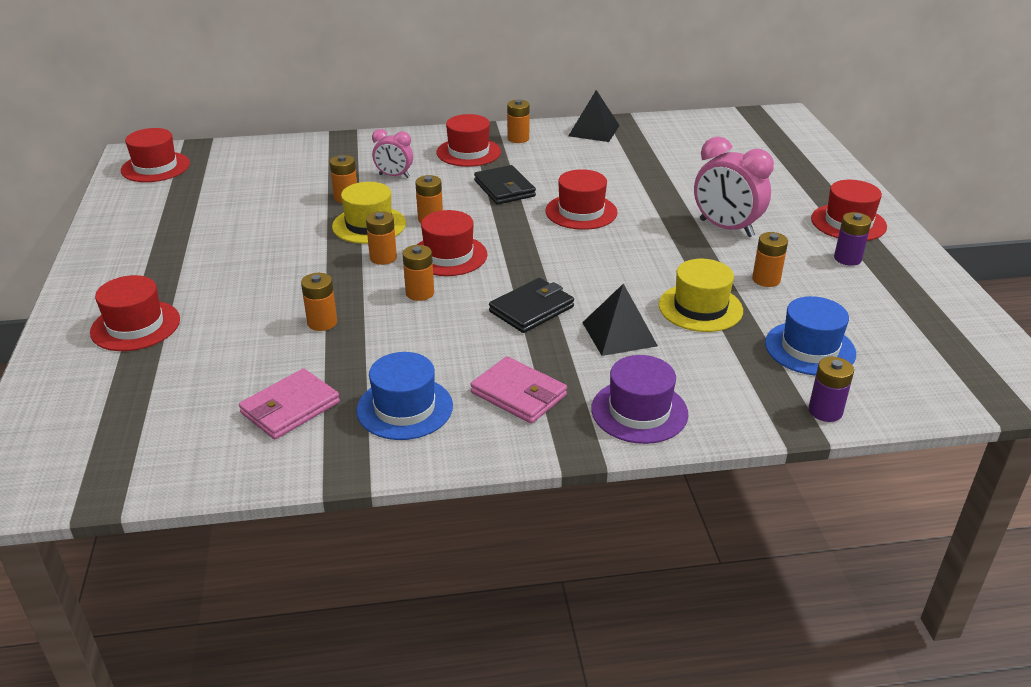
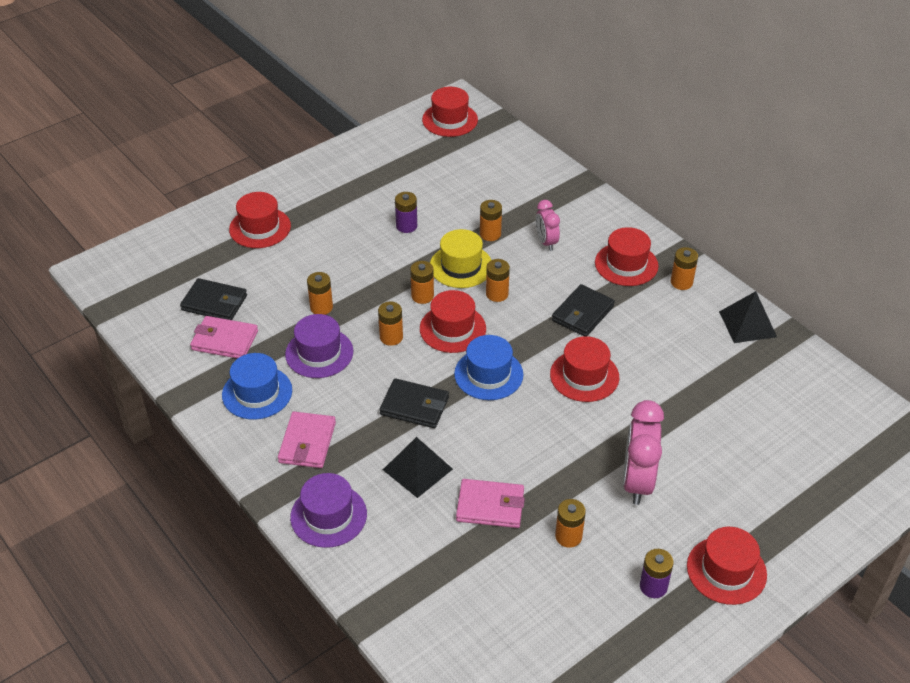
camera: 60 degrees right, 10 degrees up
yellow hat [659,259,743,332] -> pink wallet [456,479,525,528]
blue hat [765,296,856,375] -> blue hat moved to [454,335,523,400]
purple battery [808,357,854,422] -> purple battery moved to [395,192,417,233]
none -> black wallet [180,278,247,320]
none -> purple hat [285,314,353,378]

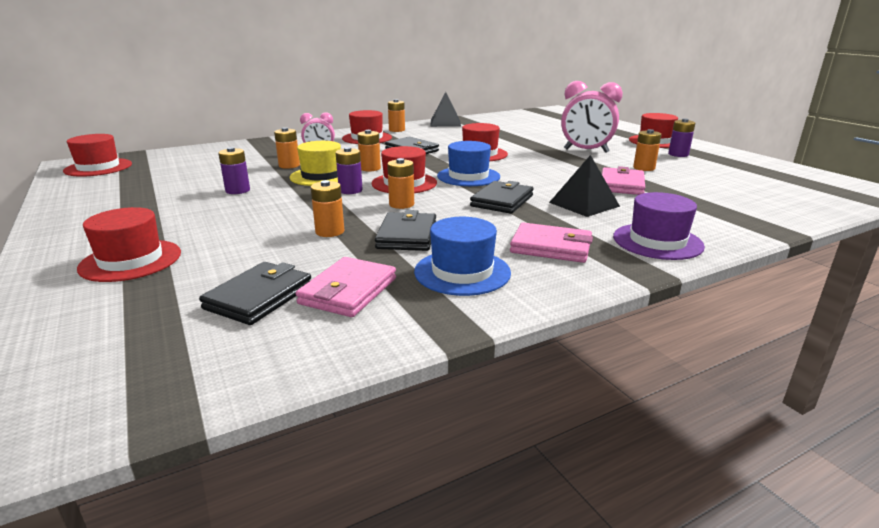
camera: 80 degrees left, 20 degrees down
purple hat [285,314,353,378] -> black wallet [375,210,436,251]
orange battery [410,261,434,304] -> purple battery [335,147,363,194]

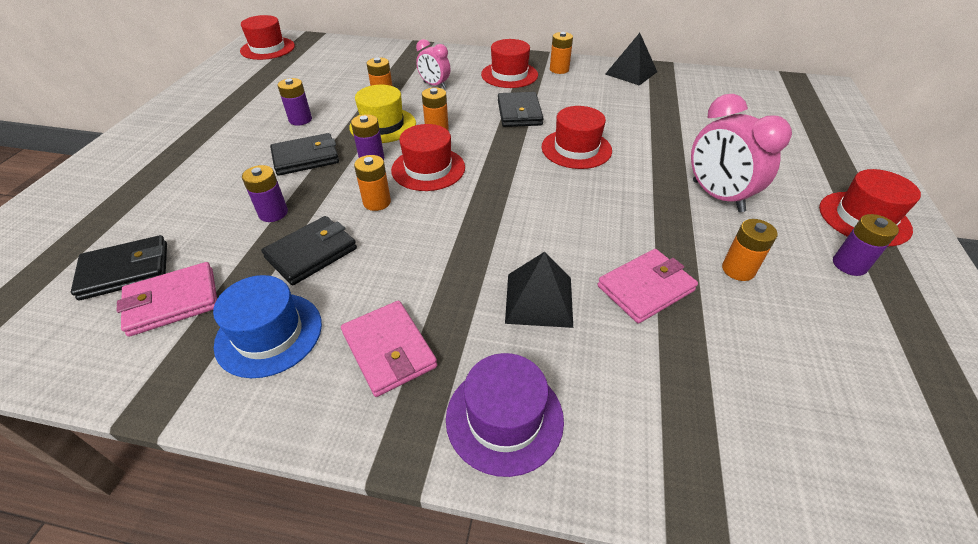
camera: 40 degrees right, 20 degrees up
red hat [77,207,181,282] -> none
orange battery [310,180,344,237] -> purple battery [242,165,288,222]
blue hat [437,141,500,186] -> none
black wallet [470,181,534,214] -> black wallet moved to [270,133,339,176]

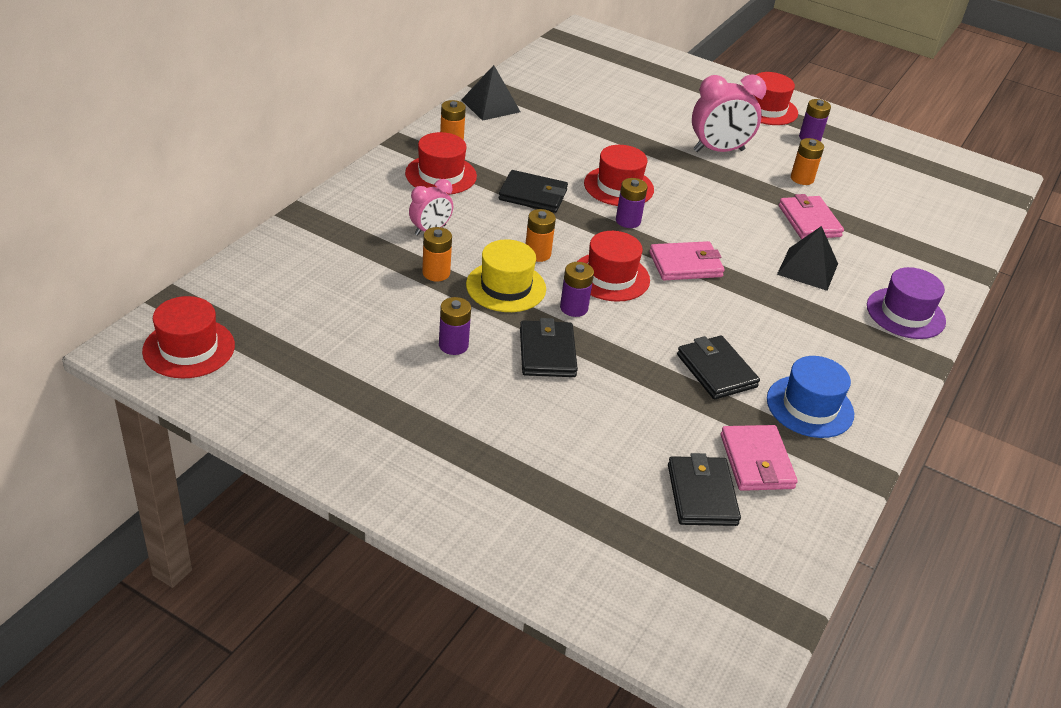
camera: 75 degrees left, 5 degrees down
purple battery [242,165,288,222] -> purple battery moved to [616,178,648,228]
pink wallet [341,301,437,397] -> pink wallet moved to [649,241,725,280]
orange battery [354,155,391,211] -> none

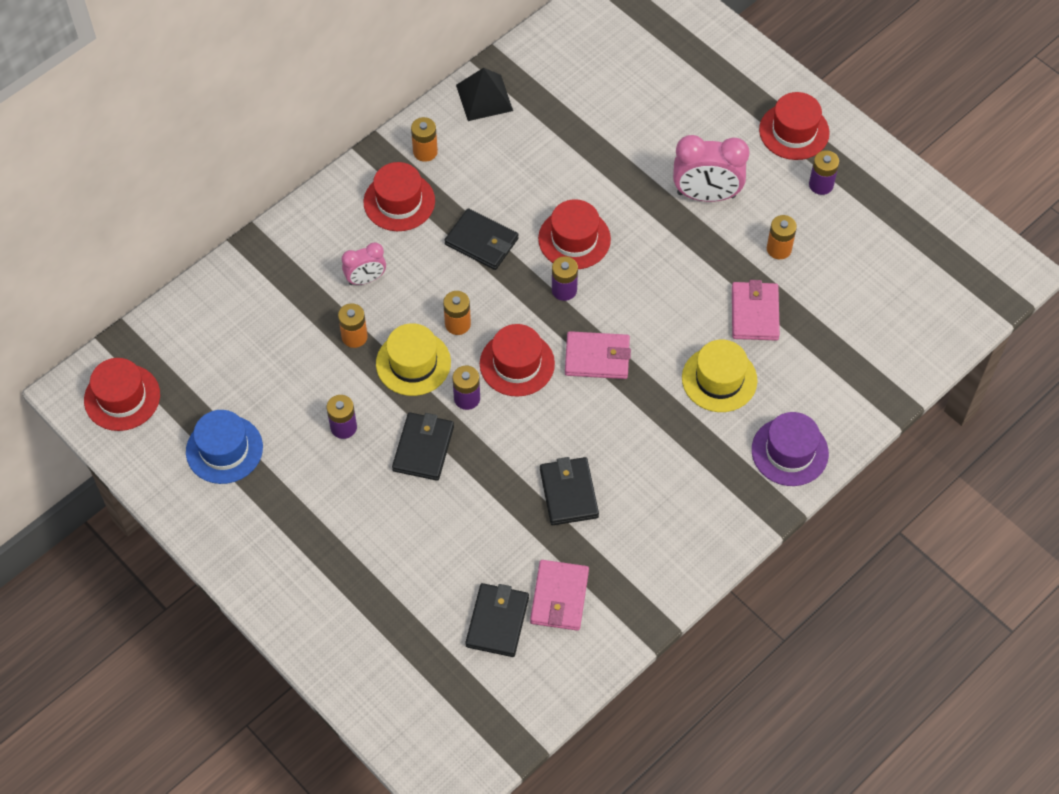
camera: 20 degrees right, 20 degrees up
blue hat [767,356,854,438] -> blue hat moved to [186,410,263,484]
black pyramid [777,226,838,291] -> yellow hat [682,340,757,412]

